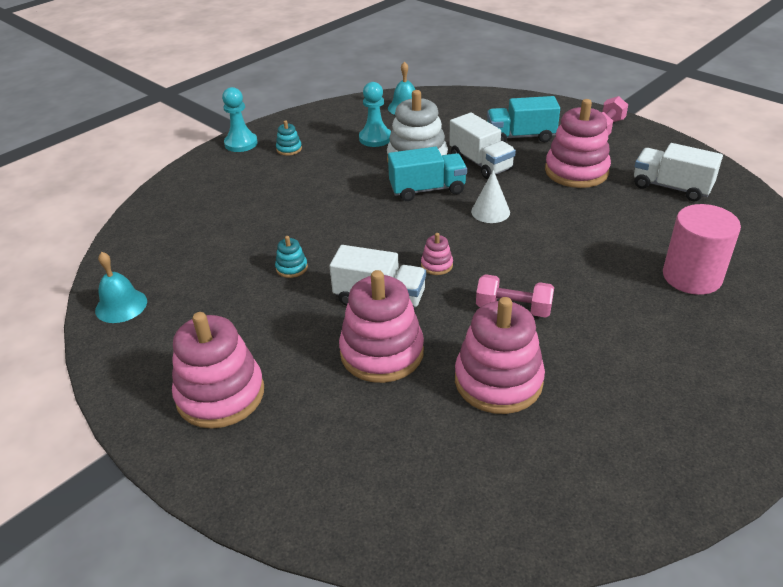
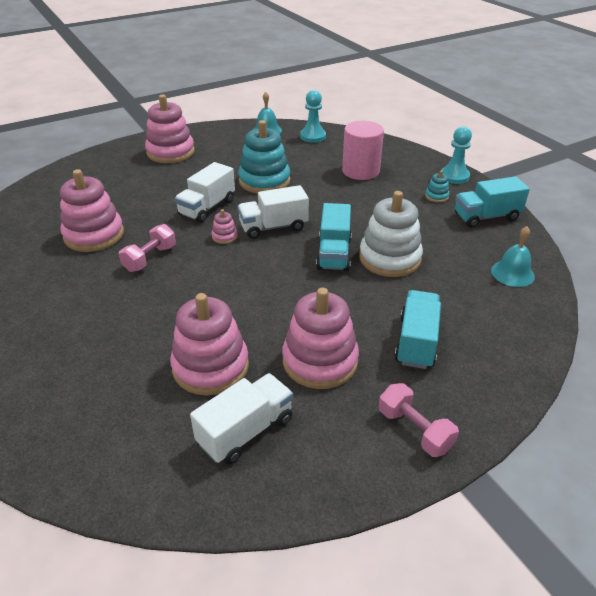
camera: 105 degrees right, 0 degrees up
turquoise stacking toy [275,236,308,278] -> turquoise stacking toy [238,120,290,194], size x2.29
pink stacking toy [339,270,424,383] -> pink stacking toy moved to [170,293,249,395]
turquoise pawn [359,82,391,147] -> turquoise pawn moved to [300,90,326,143]
white truck [449,113,516,179] -> white truck moved to [237,185,309,239]
white cone [471,170,510,223] -> none
pink cylinder [663,204,741,295] -> pink cylinder moved to [342,121,384,180]
none -> turquoise truck [455,176,530,228]

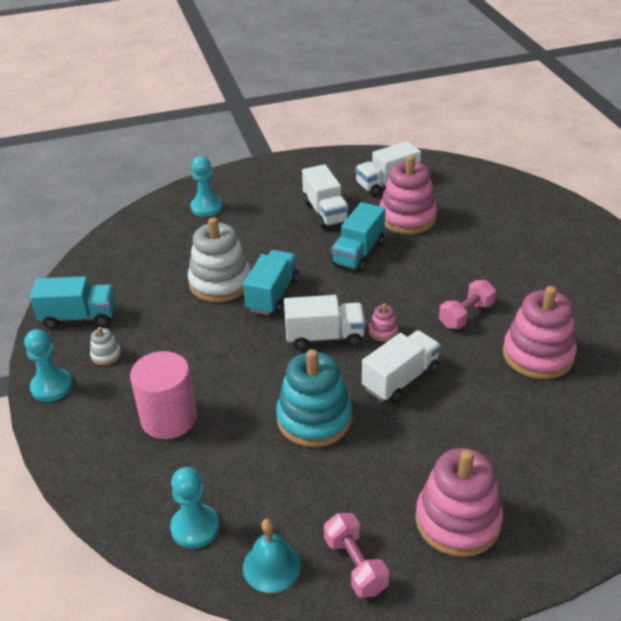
camera: 165 degrees left, 0 degrees up
pink stacking toy [282,288,359,389] -> white truck [302,164,349,228]
pink dumbbell [379,383,459,457] -> pink dumbbell moved to [324,513,389,598]
turquoise truck [395,290,441,369] -> turquoise truck moved to [331,202,385,272]
turquoise stacking toy [425,170,449,203] -> white stacking toy [90,327,121,365]
turquoise bell [491,226,535,287] -> none
none -> turquoise pawn [190,156,223,217]

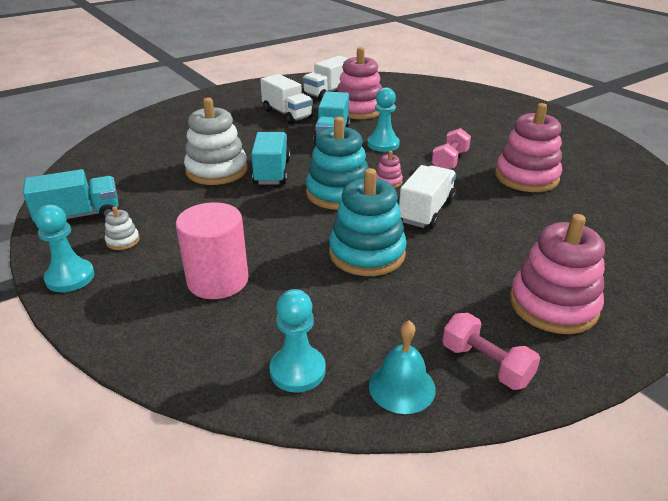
camera: 20 degrees left, 5 degrees down
turquoise pawn [190,156,223,217] -> turquoise pawn moved to [367,88,400,152]
white truck [284,295,365,350] -> turquoise stacking toy [306,117,369,210]

